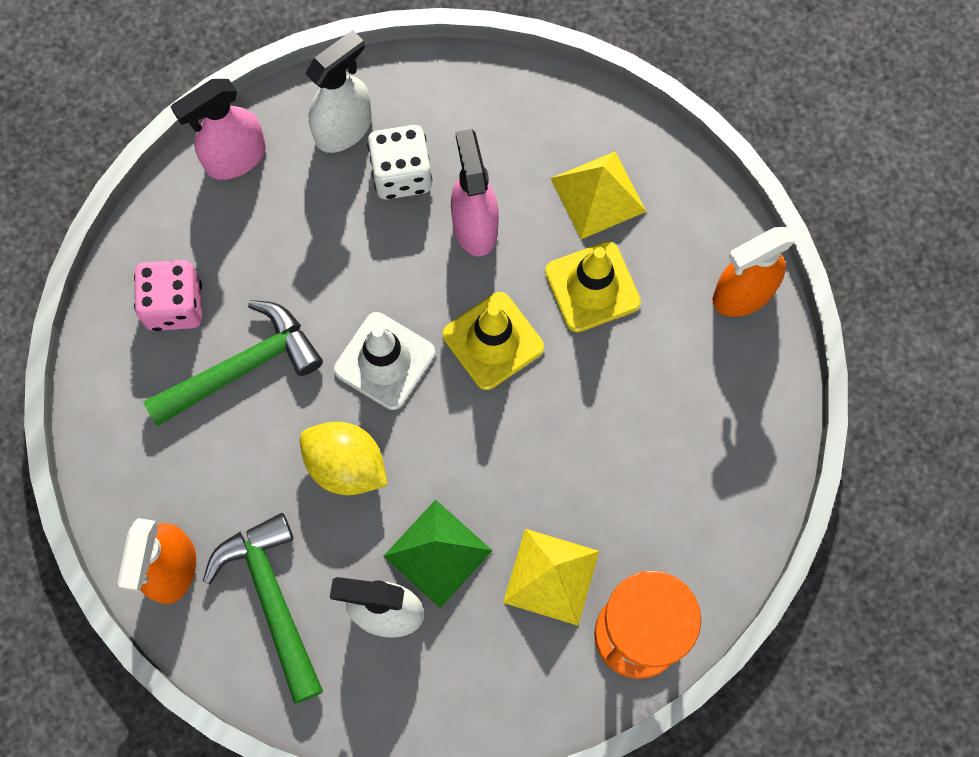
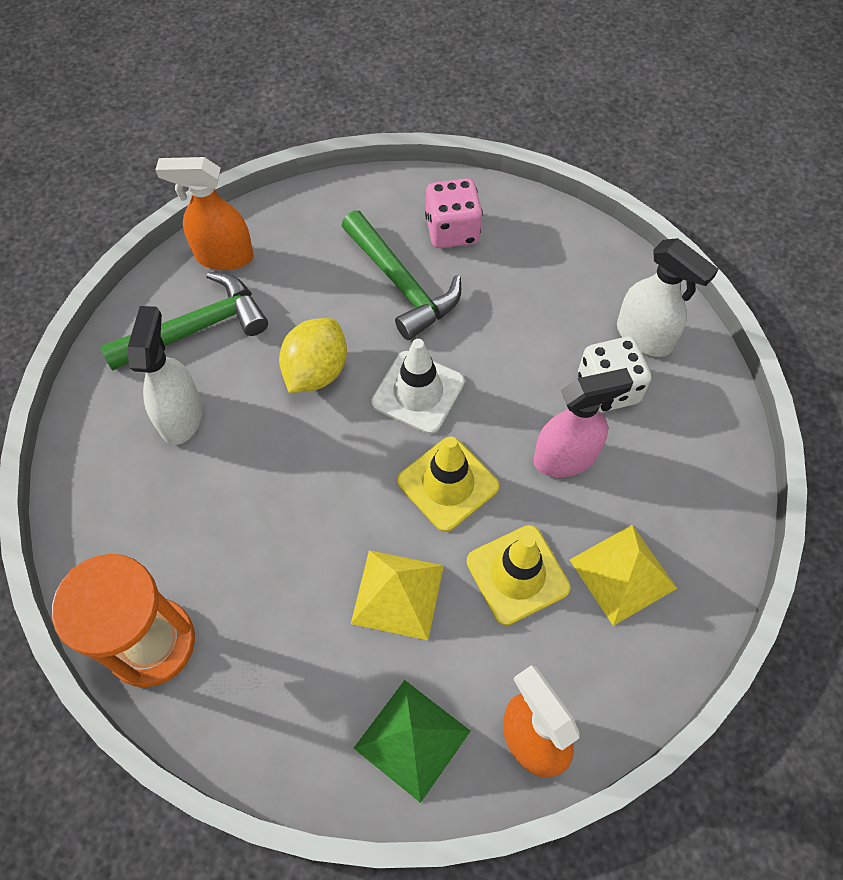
camera: 85 degrees right, 10 degrees down
pink spray bottle [171,79,266,180] -> none
green pyramid [383,500,493,608] -> green pyramid moved to [354,680,471,803]
yellow pyramid [503,529,599,626] -> yellow pyramid moved to [351,550,444,640]

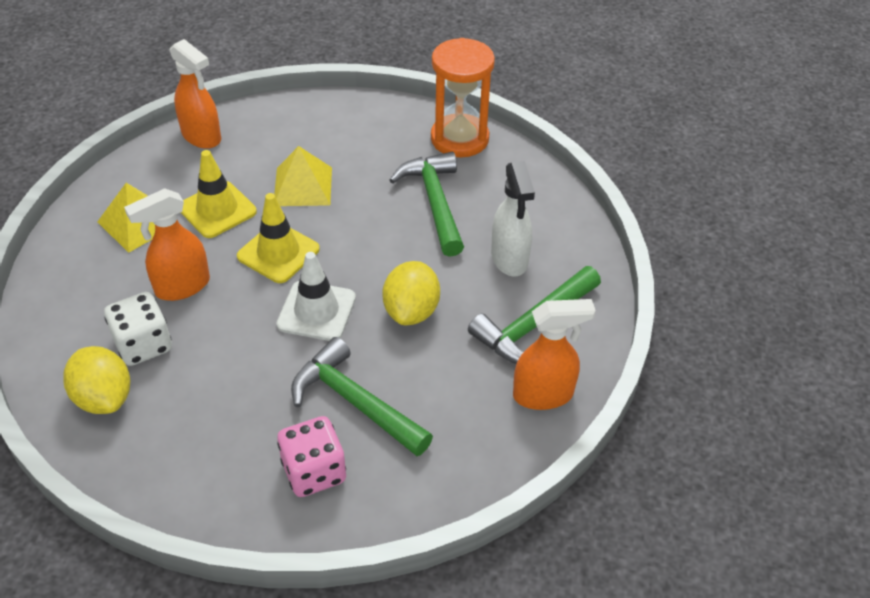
camera: 165 degrees right, 15 degrees down
green pyramid [354,680,471,803] -> none
pink spray bottle [533,368,634,477] -> orange spray bottle [124,188,210,301]
white spray bottle [617,238,719,357] -> yellow lemon [63,346,130,414]
none -> green hammer [390,152,464,257]

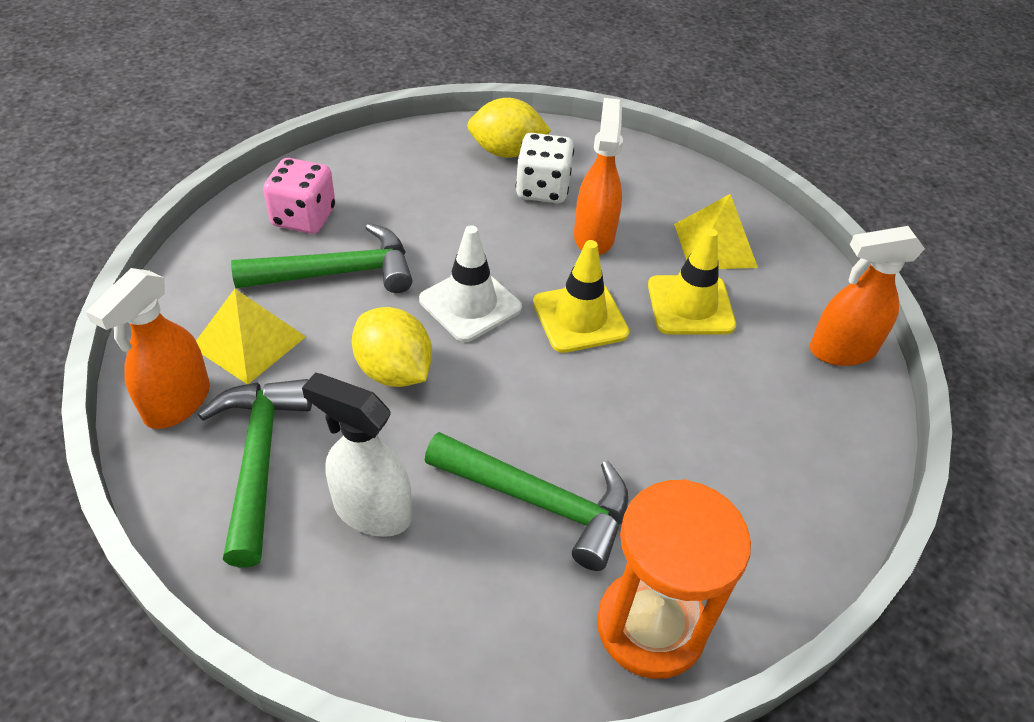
camera: 125 degrees right, 0 degrees up
yellow pyramid [274,146,332,206] -> yellow pyramid moved to [196,289,306,384]

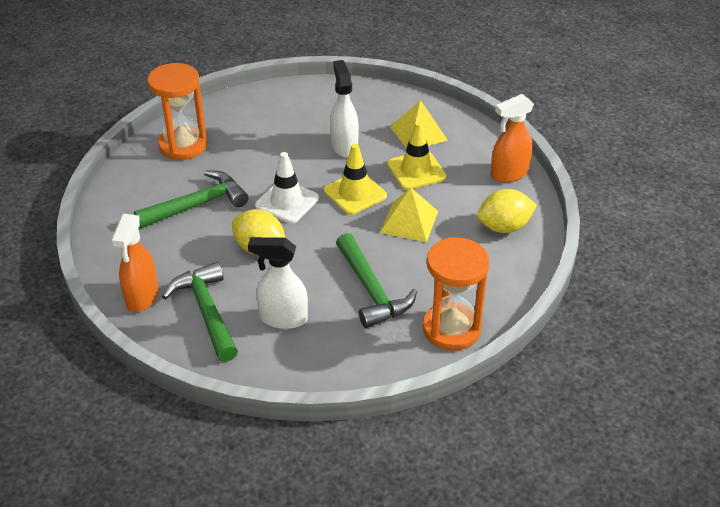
camera: 15 degrees left, 5 degrees down
yellow pyramid [196,289,306,384] -> yellow pyramid moved to [380,188,438,242]
pink dice [263,158,335,234] -> none
green hammer [424,432,628,571] -> green hammer turned 60 degrees clockwise [336,233,417,328]
yellow lemon [467,98,551,158] -> yellow lemon moved to [477,189,537,233]
white dice [516,133,574,203] -> none
orange spray bottle [574,98,623,255] -> white spray bottle [330,60,359,157]
none -> orange hourglass [147,63,207,160]

